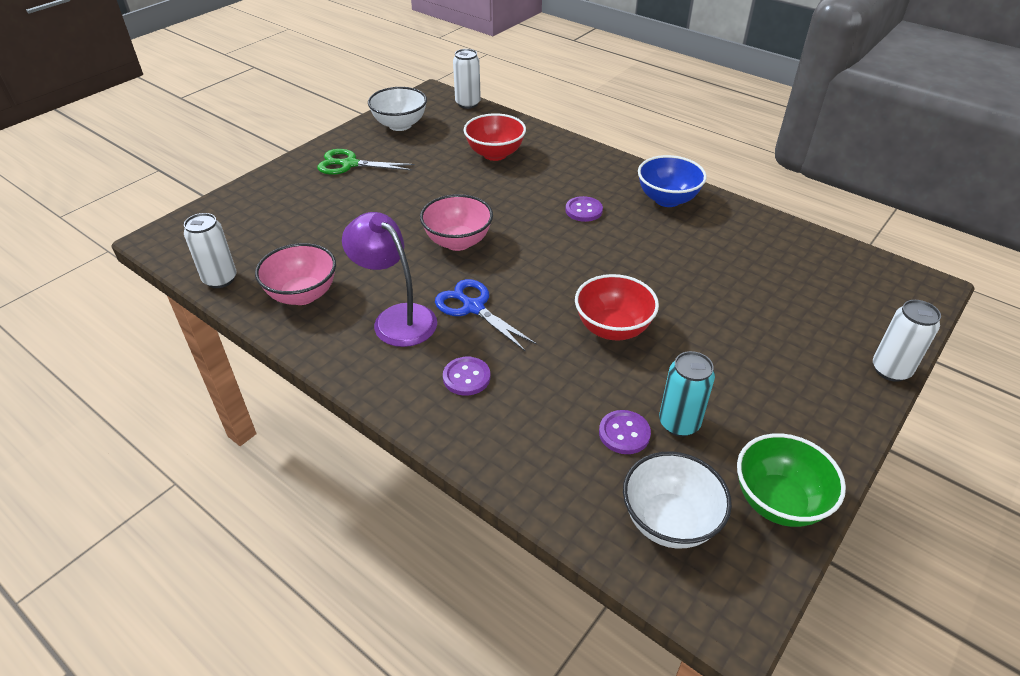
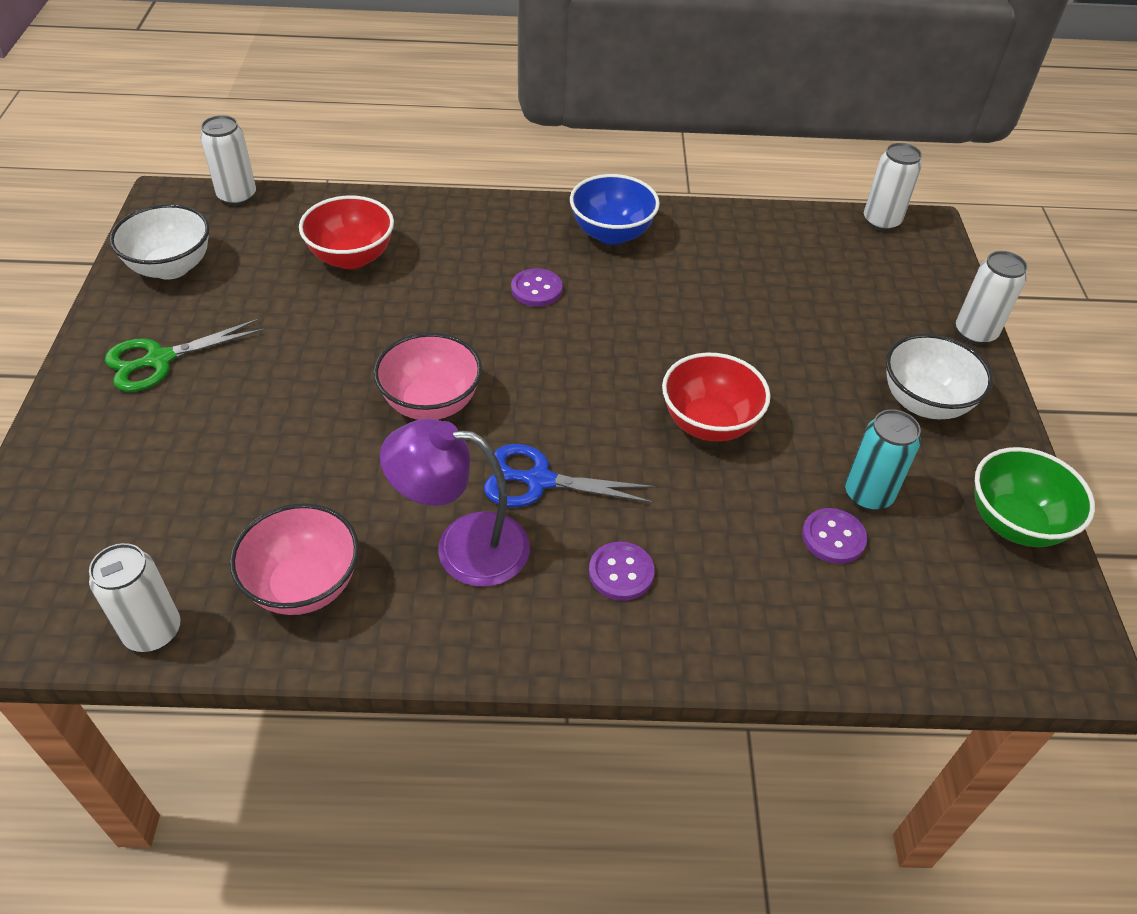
camera: 40 degrees left, 5 degrees up
white bowl [623,451,732,549] -> white bowl moved to [886,334,993,419]
none -> white can [864,143,922,231]

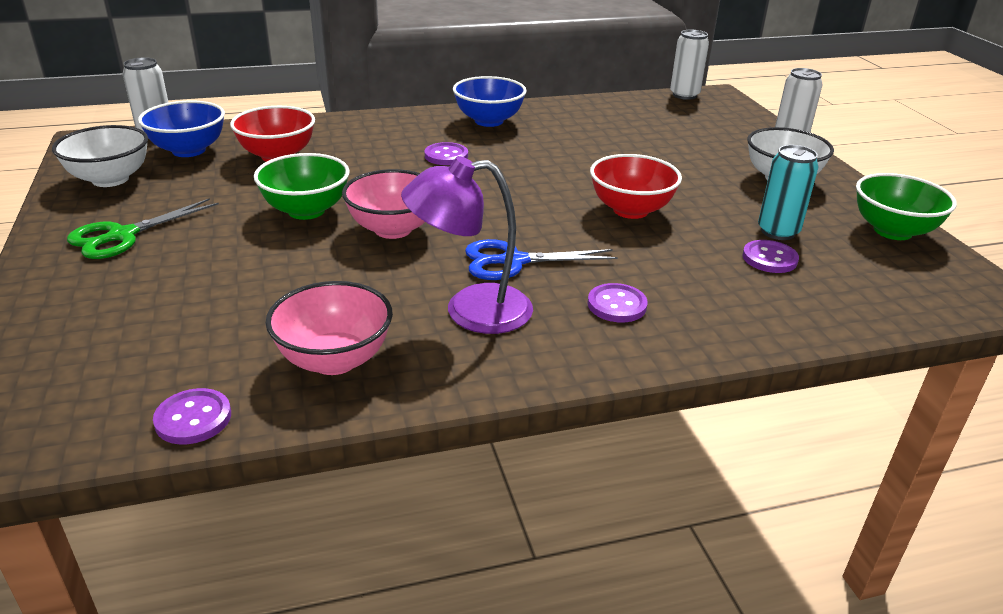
camera: 15 degrees left, 15 degrees down
white can [89,543,180,652] -> purple button [153,388,231,444]
none -> blue bowl [138,101,225,157]
none -> green bowl [254,153,350,220]

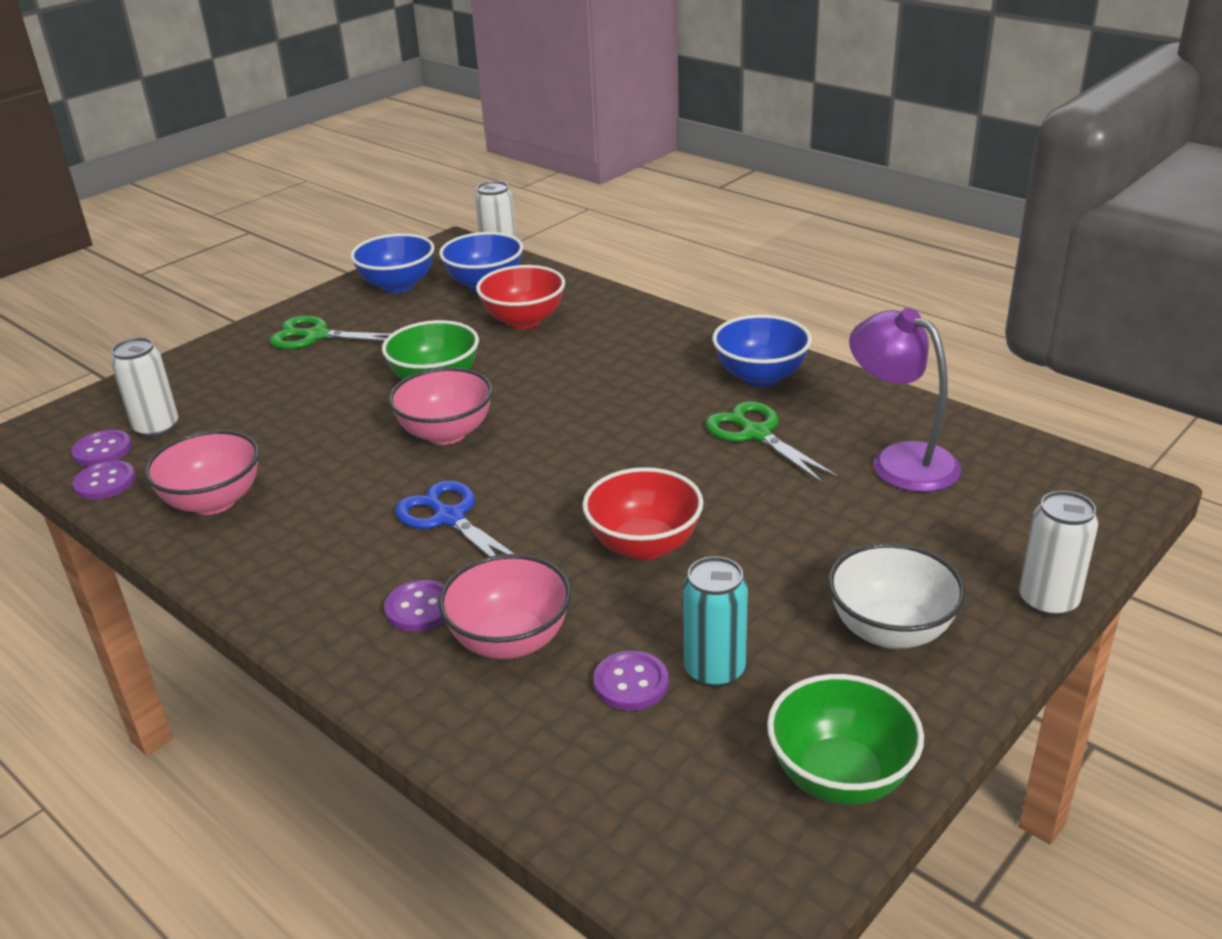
camera: 60 degrees right, 0 degrees up
white bowl [52,125,148,187] -> blue bowl [350,233,435,293]
purple lamp [401,156,533,334] -> purple lamp moved to [849,308,961,492]
purple button [424,142,468,165] -> purple button moved to [71,430,132,466]
white can [670,30,709,100] -> white can moved to [111,337,178,438]
none -> pink bowl [438,554,571,659]
none -> green scissors [705,401,839,484]

